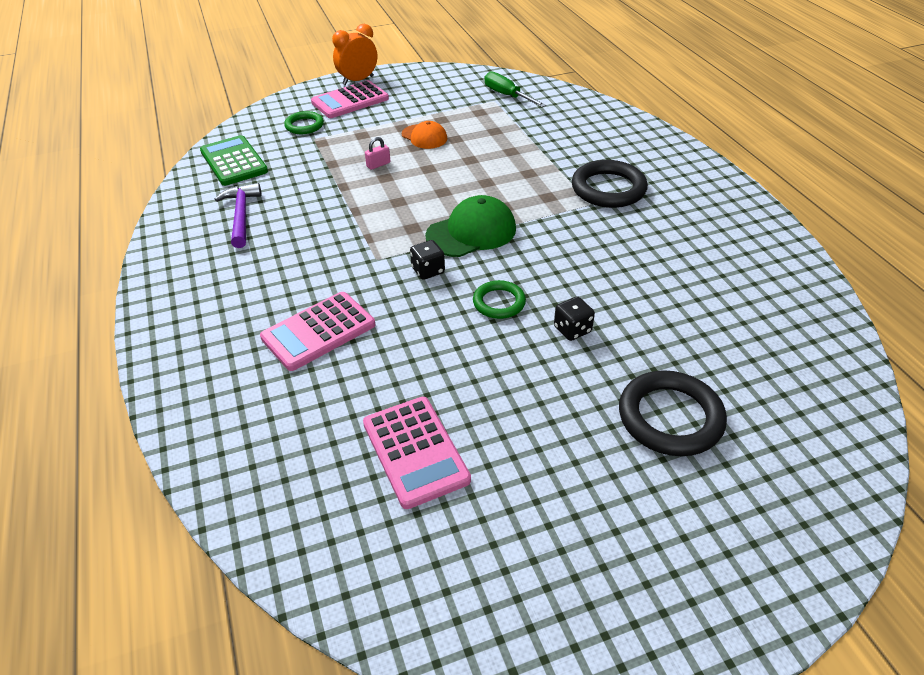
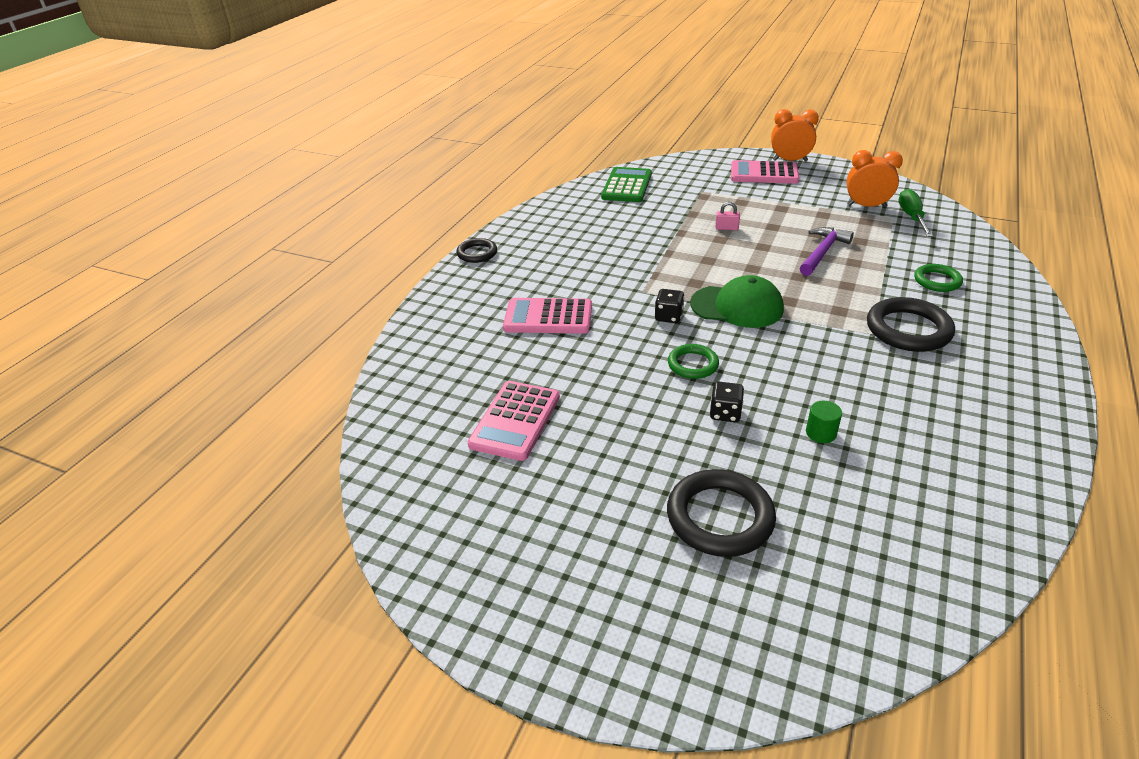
camera: 45 degrees right, 5 degrees down
purple hammer [215,183,261,248] -> purple hammer moved to [800,227,854,276]
green ring [284,111,324,134] -> green ring moved to [914,264,963,292]
orange cap [402,121,447,149] -> none
none -> black ring [456,238,497,263]
none -> green cylinder [806,401,842,443]
none -> orange clock [847,150,903,208]

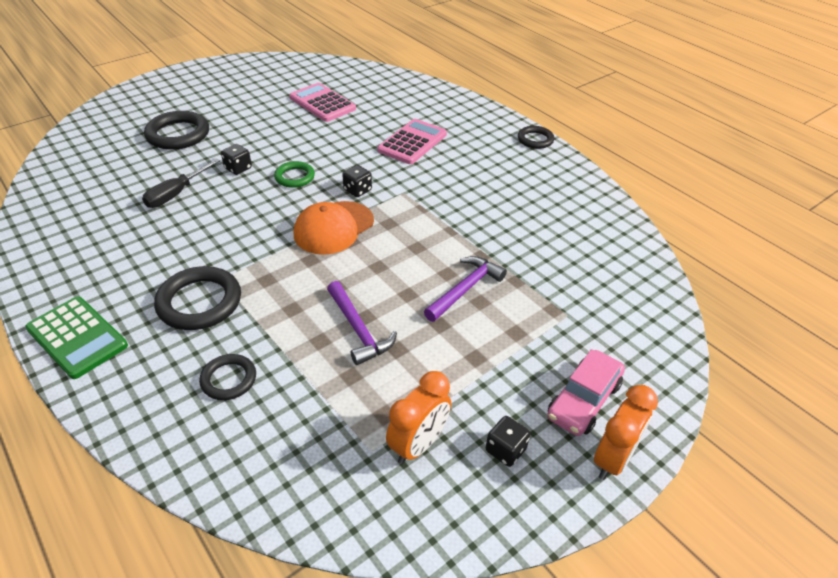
camera: 115 degrees right, 5 degrees up
green calculator [601,167,652,202] -> green calculator moved to [25,297,128,379]
green cap [690,275,784,328] -> orange cap [293,201,374,255]
pink padlock [715,202,740,230] -> purple hammer [424,256,507,322]
pink calculator [731,160,799,184] -> pink car [547,349,625,436]
green cylinder [806,401,842,443] -> black screwdriver [142,159,220,208]
green screwdriver [899,189,933,237] -> none
green ring [914,264,963,292] -> black ring [199,354,256,400]
none -> black dice [486,416,530,467]

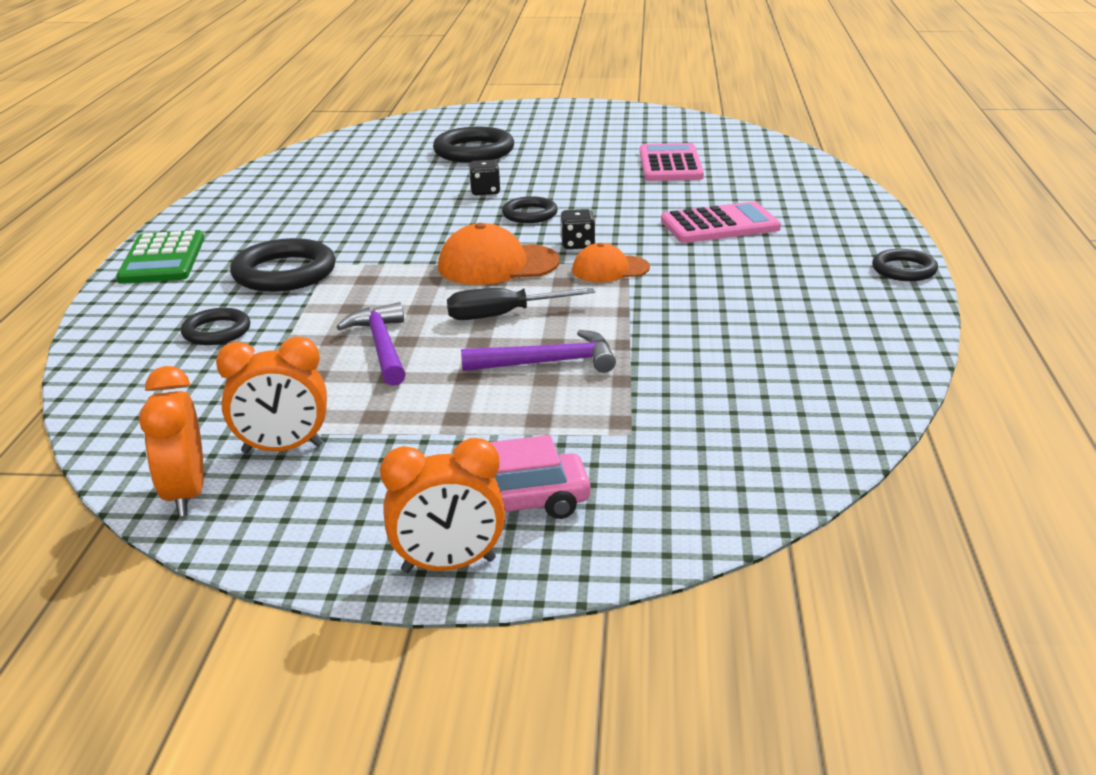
camera: 45 degrees right, 15 degrees down
black screwdriver [142,159,220,208] -> black screwdriver moved to [447,288,595,320]
green ring [274,161,315,188] -> black ring [502,196,558,223]
purple hammer [327,281,397,365] -> purple hammer turned 150 degrees clockwise [337,302,406,386]
black dice [486,416,530,467] -> none
none -> orange clock [139,366,204,517]
none -> orange cap [572,243,650,282]

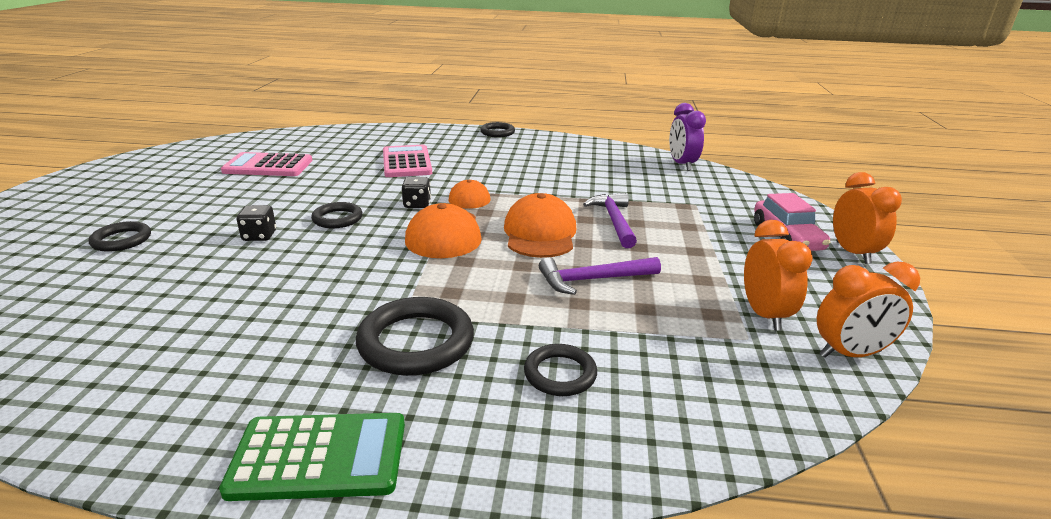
camera: 90 degrees left, 0 degrees up
black ring [433,127,514,163] -> black ring [89,221,151,252], size x0.59
black screwdriver [447,288,595,320] -> orange cap [504,193,576,258]
none -> purple clock [669,103,706,171]

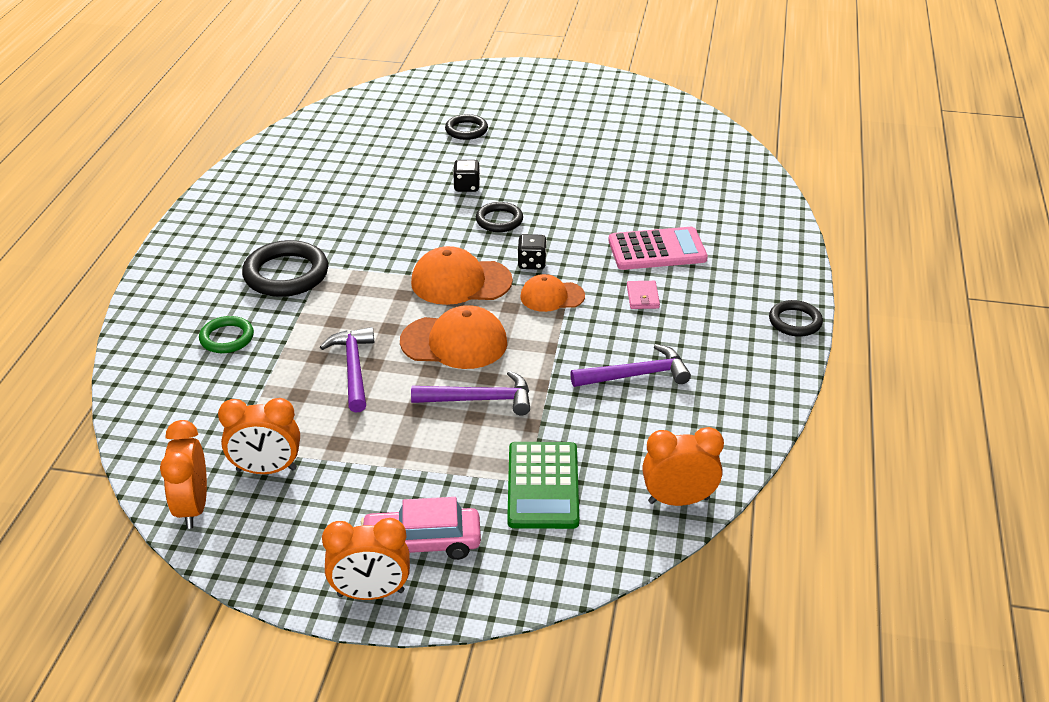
camera: 95 degrees right, 10 degrees up
green calculator [219,413,405,501] -> green calculator moved to [507,442,579,529]
pink calculator [221,152,312,176] -> none
black ring [524,344,597,396] -> green ring [199,316,254,353]
purple clock [669,103,706,171] -> orange clock [642,427,724,506]
none -> purple hammer [570,344,691,387]
none -> pink wallet [627,281,660,309]

